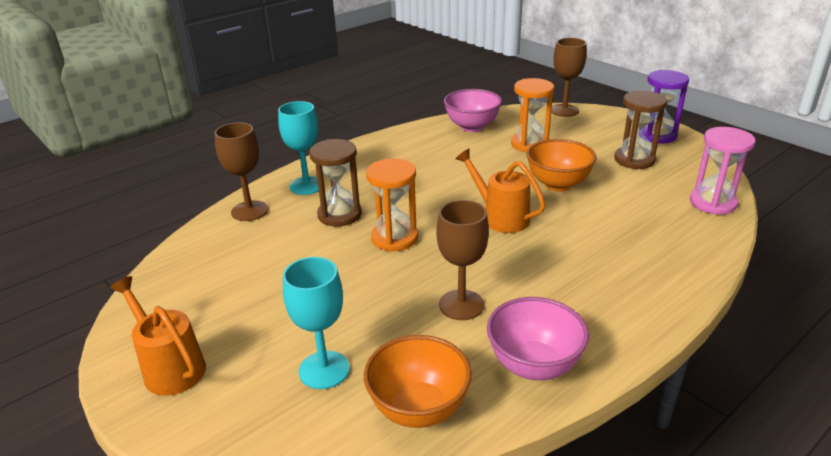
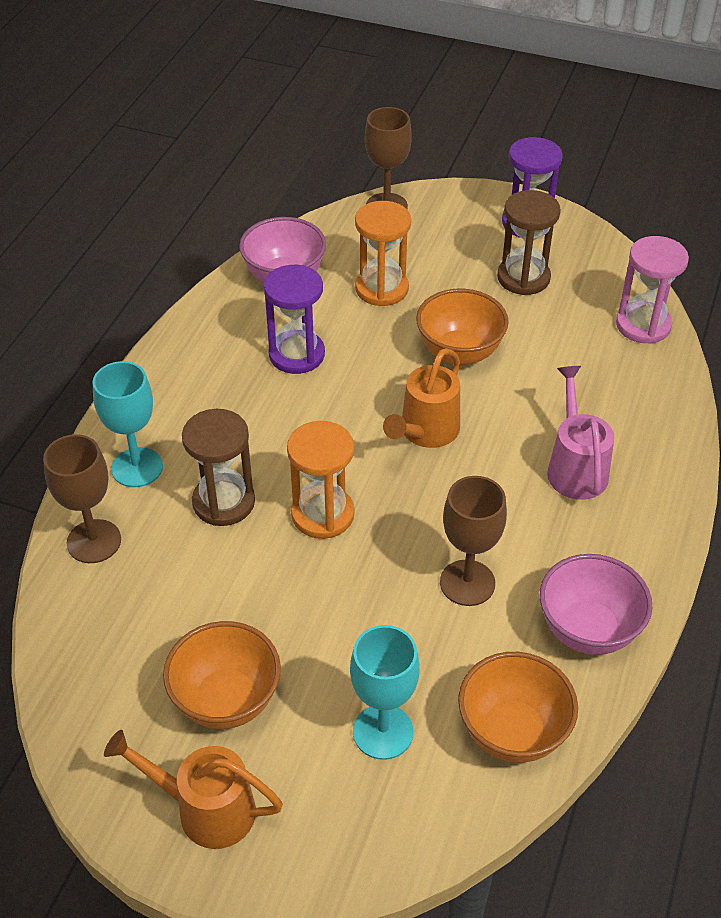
camera: 30 degrees left, 15 degrees up
orange watering can [455,149,546,233] -> orange watering can turned 75 degrees counterclockwise [383,348,460,448]
none -> orange bowl [163,621,281,729]
none -> purple hourglass [264,265,325,374]
none -> pink watering can [547,366,614,500]

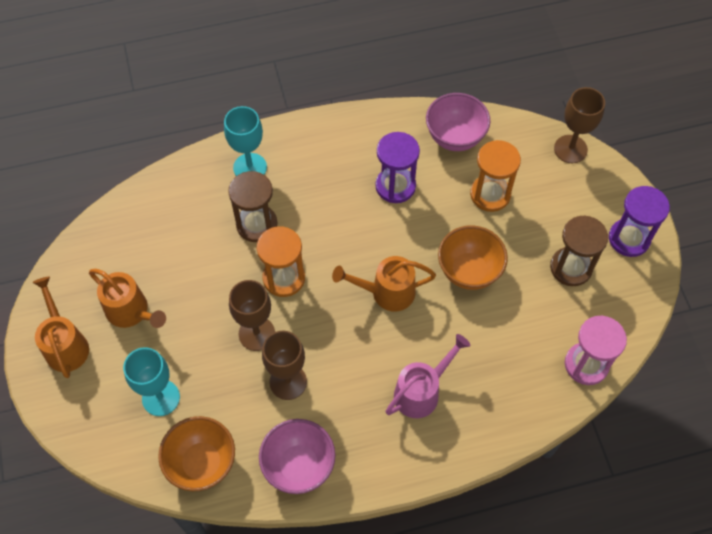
camera: 55 degrees right, 15 degrees up
brown goblet [43,434,121,563] -> brown goblet moved to [229,280,275,351]
orange bowl [163,621,281,729] -> orange watering can [89,269,166,328]

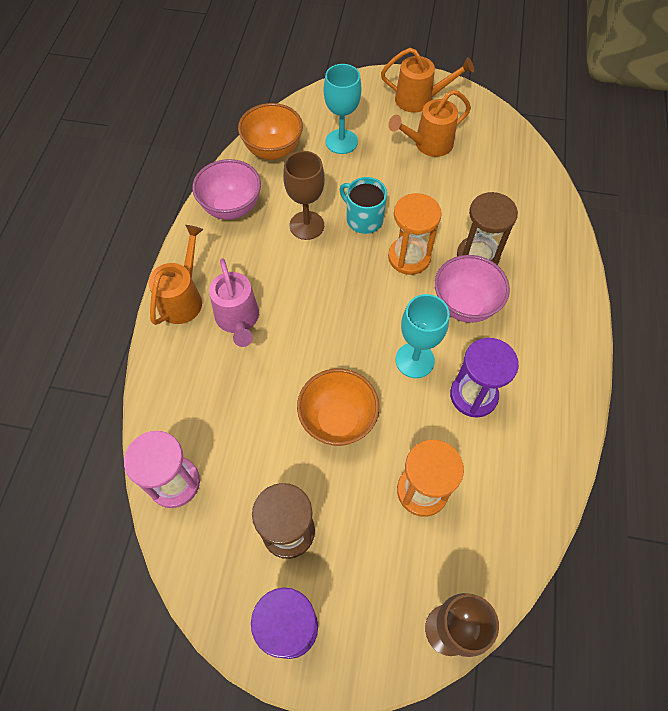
camera: 115 degrees right, 0 degrees up
turquoise goblet [224,106,267,176] -> turquoise goblet moved to [396,294,450,378]
brown goblet [229,280,275,351] -> turquoise mug [340,177,387,234]
orange watering can [332,256,436,311] -> orange watering can moved to [148,225,203,325]
pink bowl [426,93,490,151] -> pink bowl moved to [435,255,510,323]

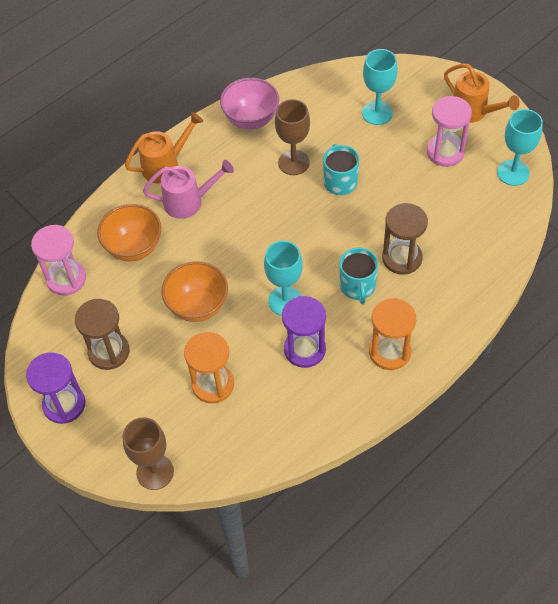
camera: 40 degrees right, 5 degrees down
pink watering can [209,258,259,347] -> pink watering can turned 120 degrees counterclockwise [143,160,234,219]
orange bowl [238,103,303,160] -> orange bowl moved to [97,204,161,262]
orange watering can [388,90,471,157] -> pink hourglass [427,96,472,167]
orange hourglass [388,193,442,275] -> orange hourglass moved to [369,298,416,370]
pink bowl [435,255,510,323] -> turquoise mug [340,248,378,304]
none -> turquoise goblet [497,109,543,186]

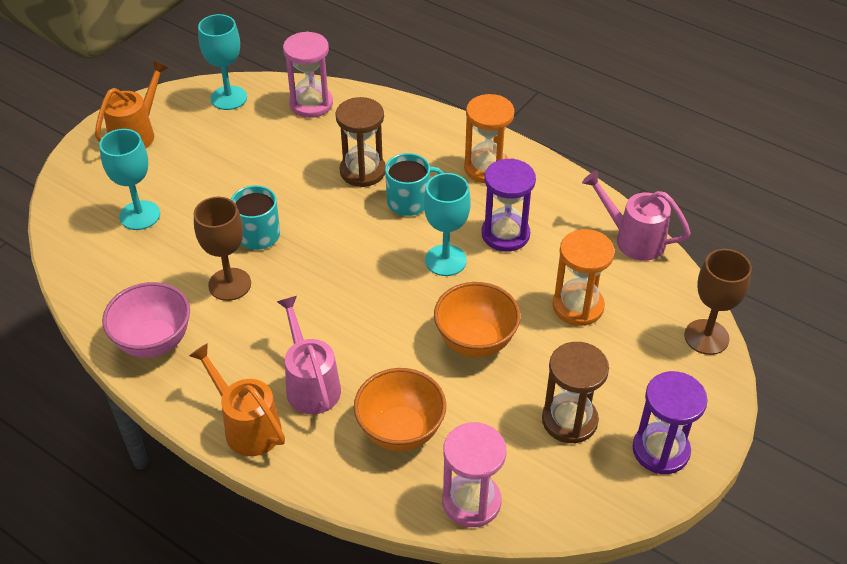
camera: 105 degrees left, 10 degrees down
pink hourglass [427,96,472,167] -> pink hourglass moved to [283,31,333,118]
none -> pink watering can [582,170,691,261]

